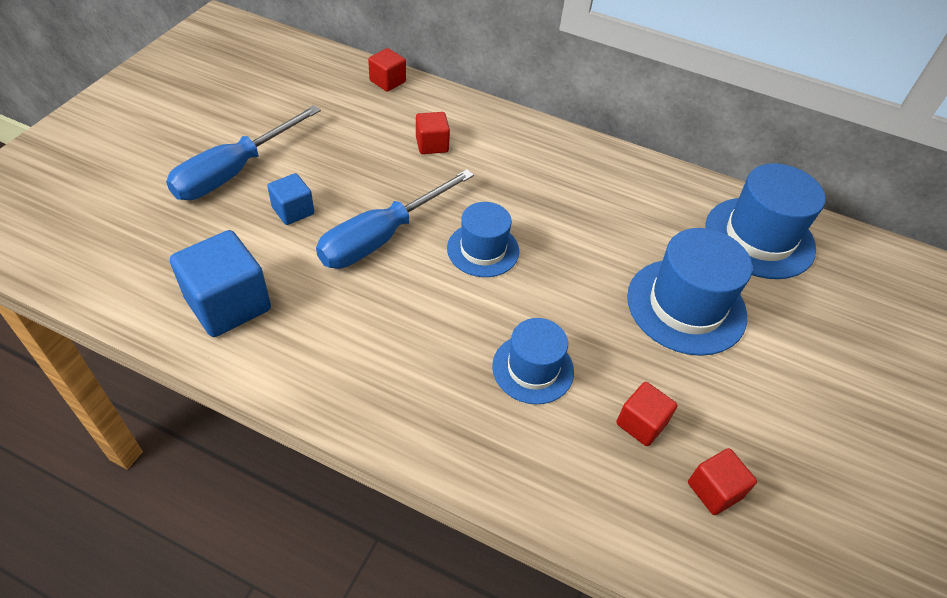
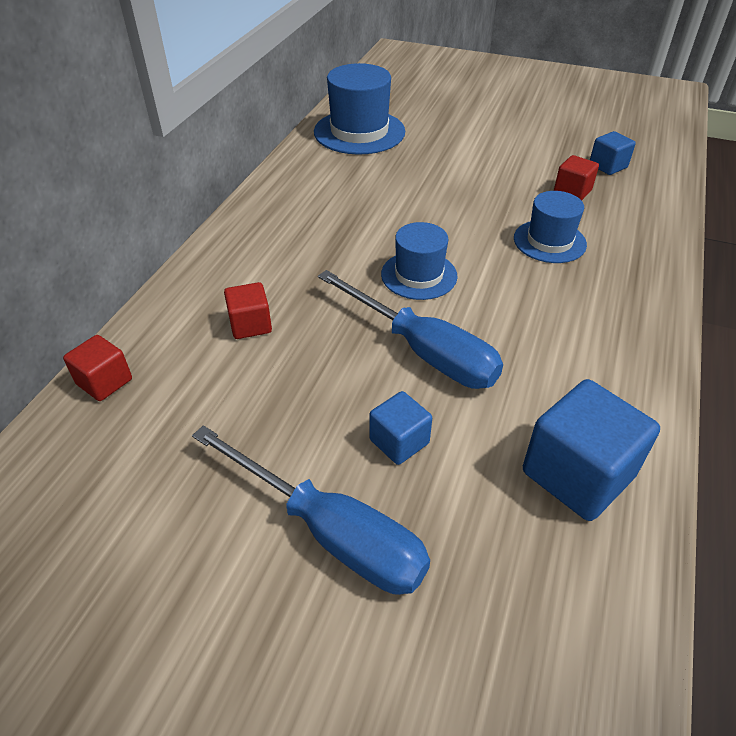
camera: 90 degrees left, 5 degrees down
blue hat [627,228,752,356] -> none
red cube [688,448,757,515] -> blue cube [590,131,636,175]

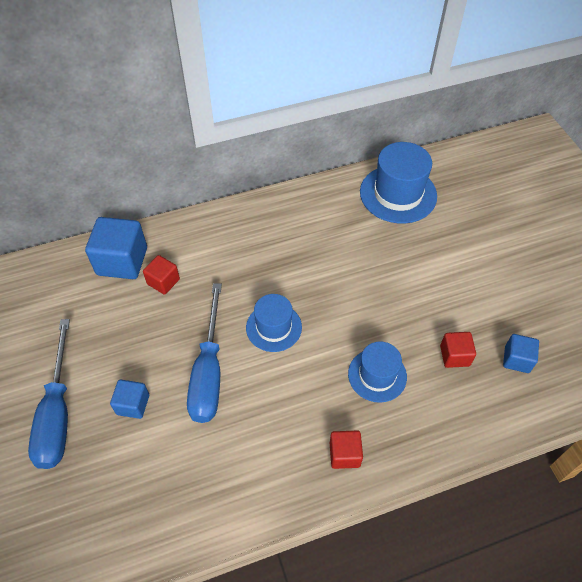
camera: 50 degrees right, 10 degrees up
red cube [63,335,132,401] -> red cube moved to [330,430,363,469]
blue cube [523,379,660,521] -> blue cube moved to [85,217,147,279]

